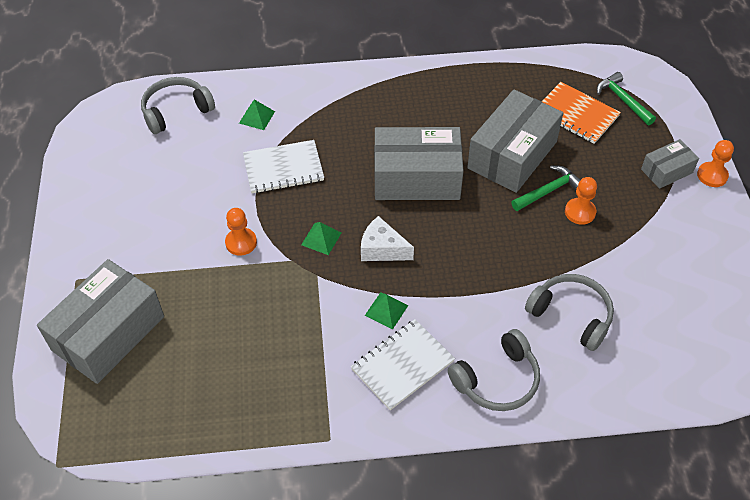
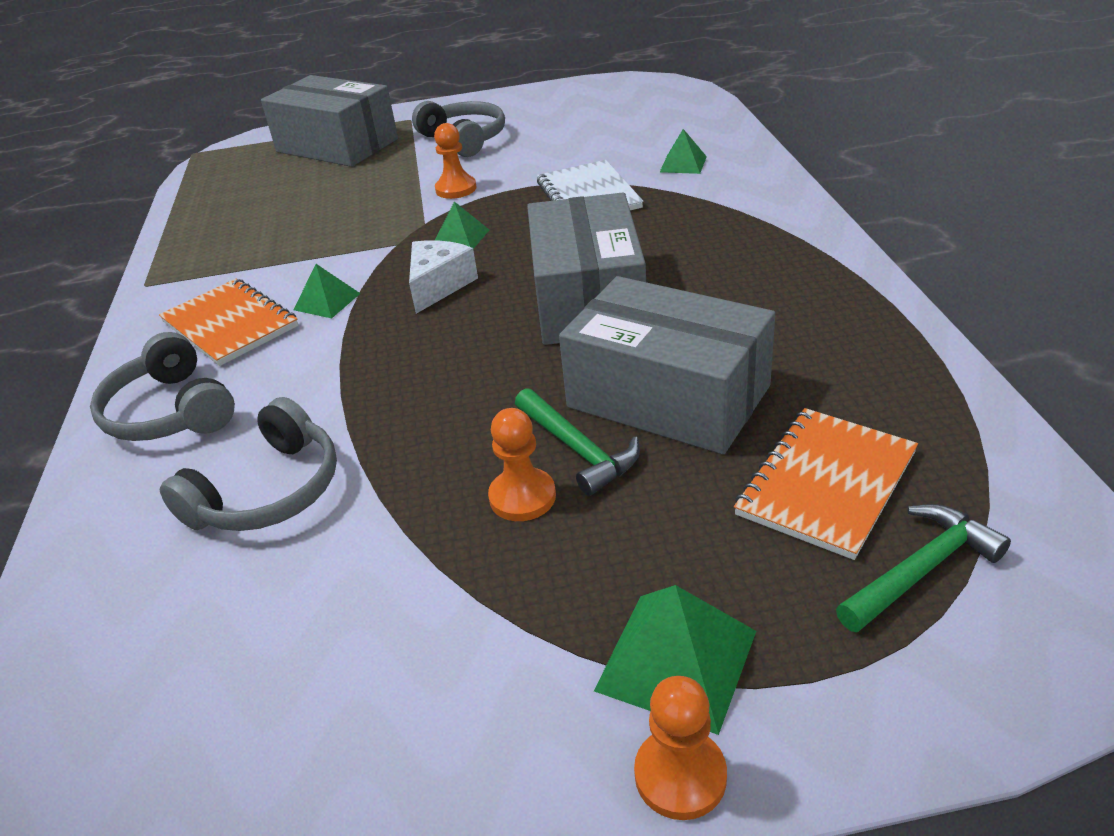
camera: 90 degrees right, 15 degrees down
grey headphones [141,77,215,134] -> grey headphones moved to [412,101,505,157]
white notebook [351,319,455,410] -> orange notebook [159,279,298,366]
grey box [641,139,699,189] -> green pyramid [594,585,756,735]

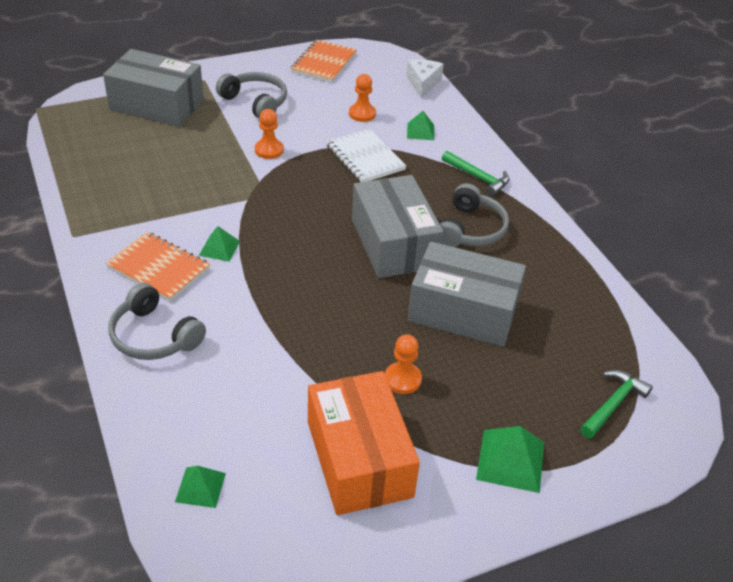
camera: 20 degrees left, 5 degrees up
grey headphones [160,397,337,531] -> grey headphones moved to [439,183,509,247]
white cheese [409,241,478,314] -> white cheese moved to [406,59,444,98]
green pyramid [435,202,489,249] -> green pyramid moved to [175,466,226,508]
green hammer [515,388,640,496] -> green hammer moved to [442,151,510,196]
orange pawn [634,676,727,820] -> orange pawn moved to [349,74,376,122]
orange notebook [734,408,918,560] -> orange notebook moved to [290,40,357,82]
none -> orange box [308,371,420,515]

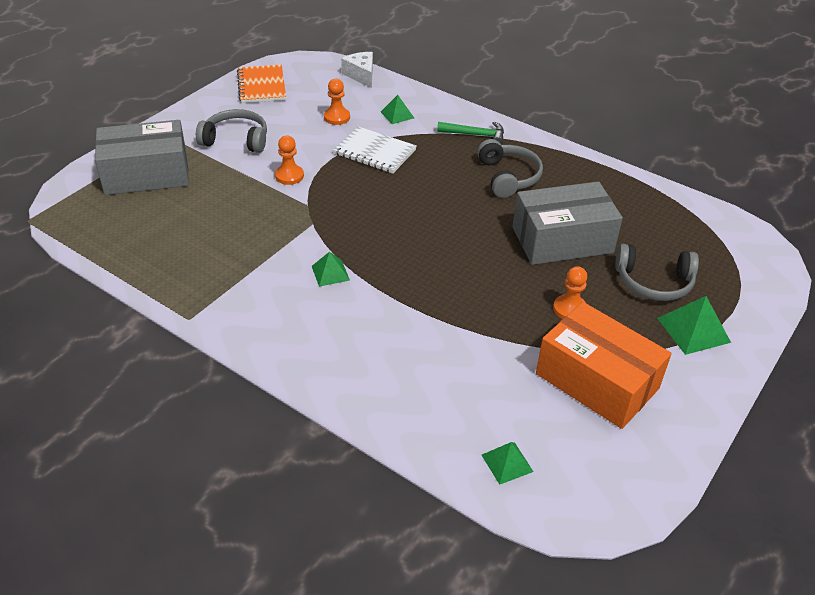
camera: 30 degrees left, 0 degrees up
orange notebook [106,232,210,301] -> none
grey headphones [109,283,206,360] -> grey headphones moved to [615,244,699,301]
grey box [352,175,444,278] -> none
green hammer [580,370,653,438] -> none

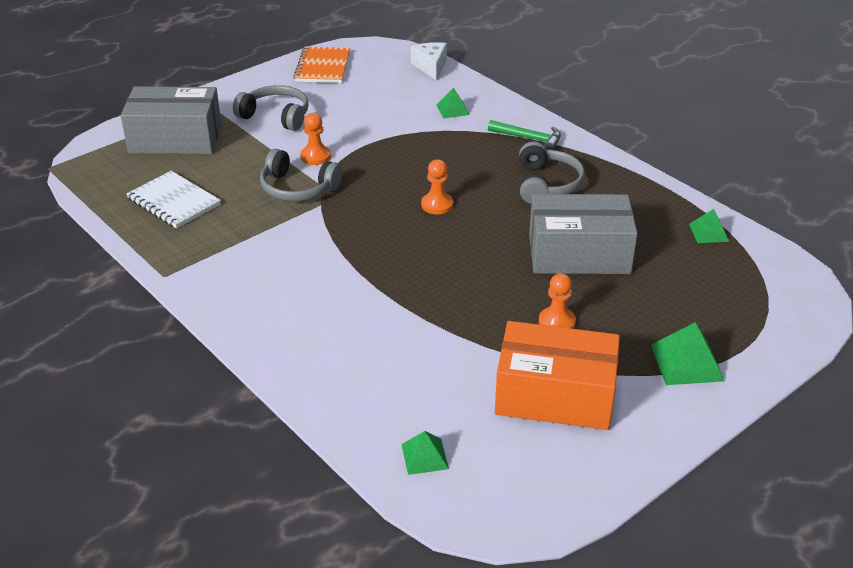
camera: 15 degrees right, 5 degrees down
green pyramid [312,252,350,287] -> green pyramid moved to [689,209,730,243]
orange pawn [324,79,350,125] -> orange pawn moved to [421,159,453,214]
white notebook [333,127,417,174] -> white notebook moved to [126,171,221,229]
orange box [536,302,672,429] -> orange box turned 45 degrees counterclockwise [495,321,620,430]
grey headphones [615,244,699,301] -> grey headphones moved to [260,149,342,201]

